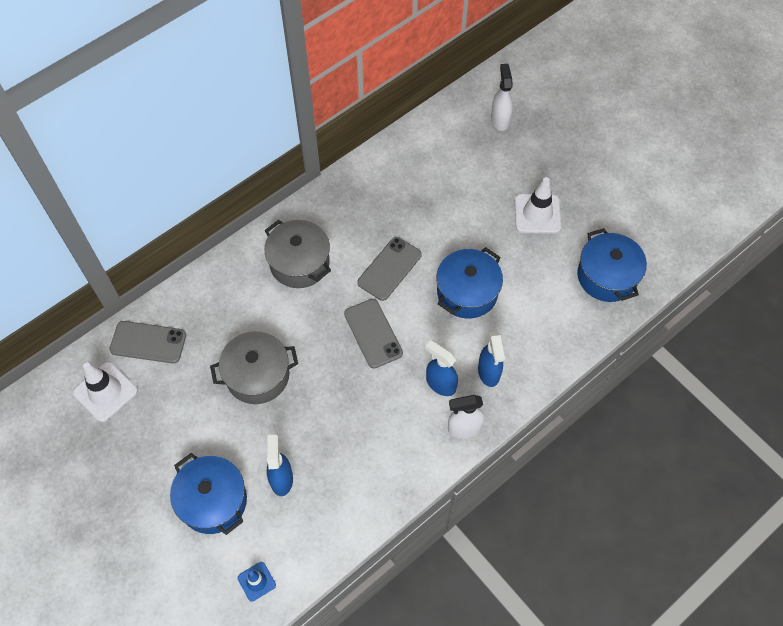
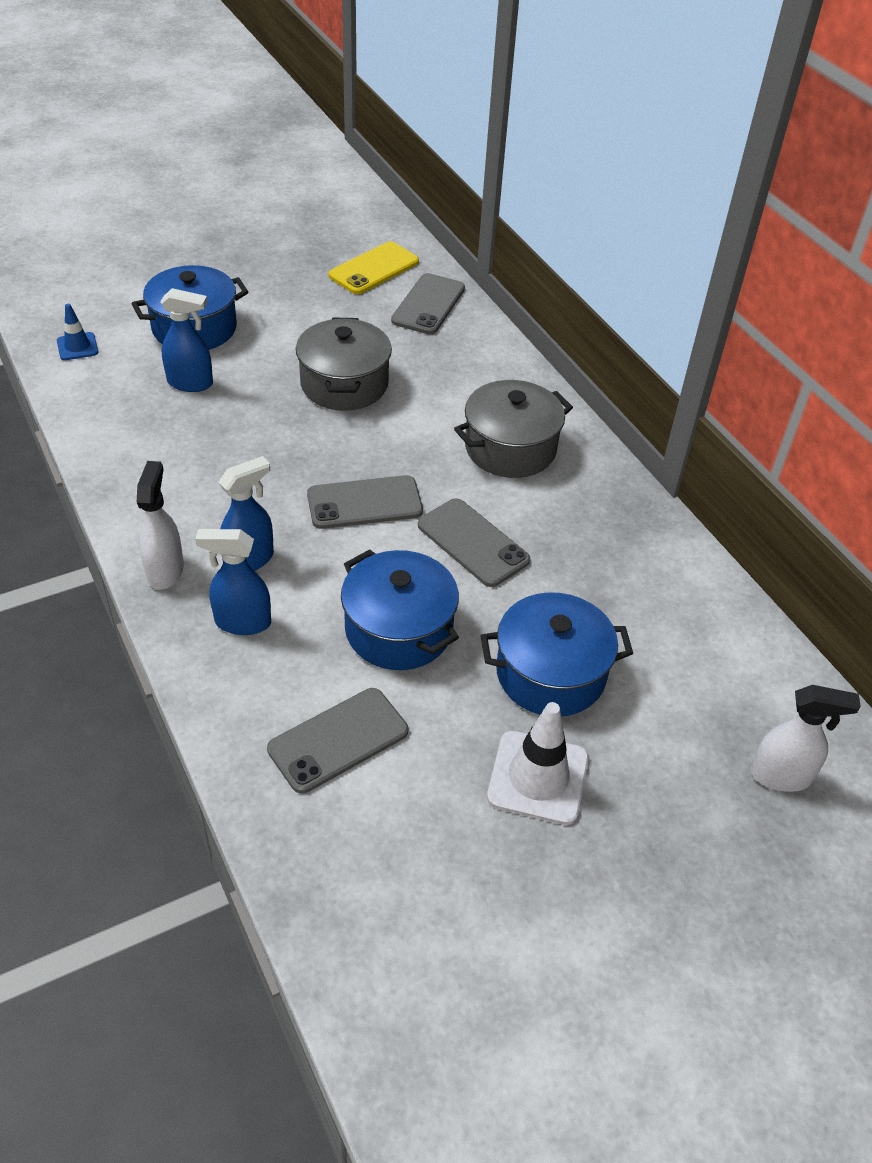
camera: 100 degrees right, 15 degrees down
white traffic cone [73,362,138,422] -> yellow phone [329,241,419,294]
blue pot [577,228,647,302] -> blue pot moved to [480,592,633,717]
none -> grey phone [267,688,408,794]

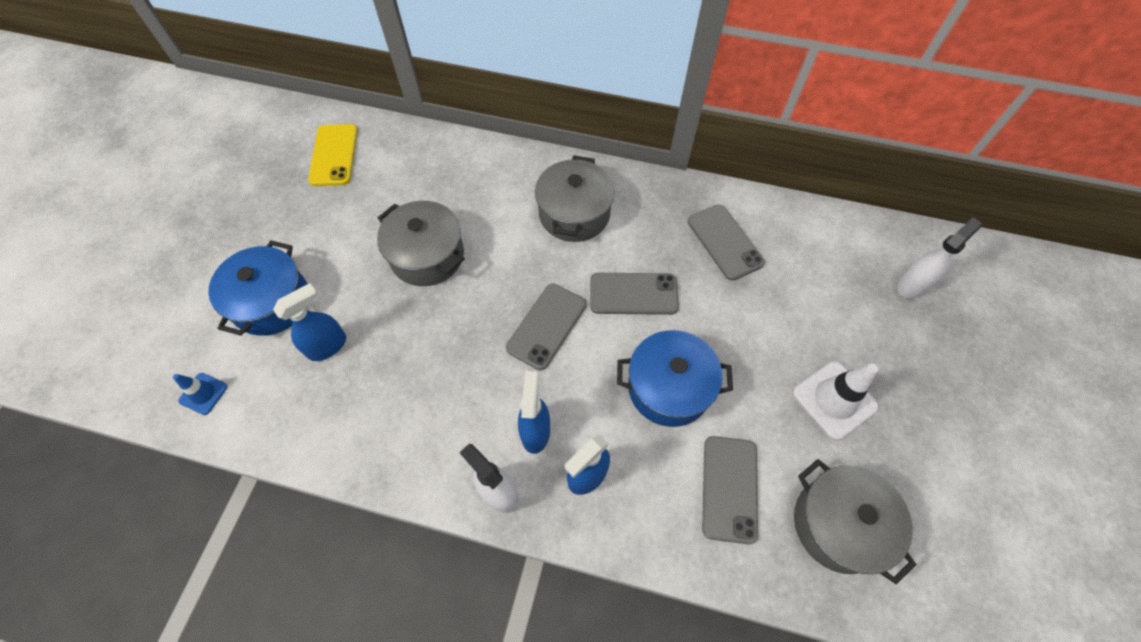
camera: 45 degrees left, 15 degrees up
grey phone [391,273,465,334] -> grey phone moved to [688,204,765,281]
blue pot [480,592,633,717] -> none
none -> grey pot [794,459,917,584]

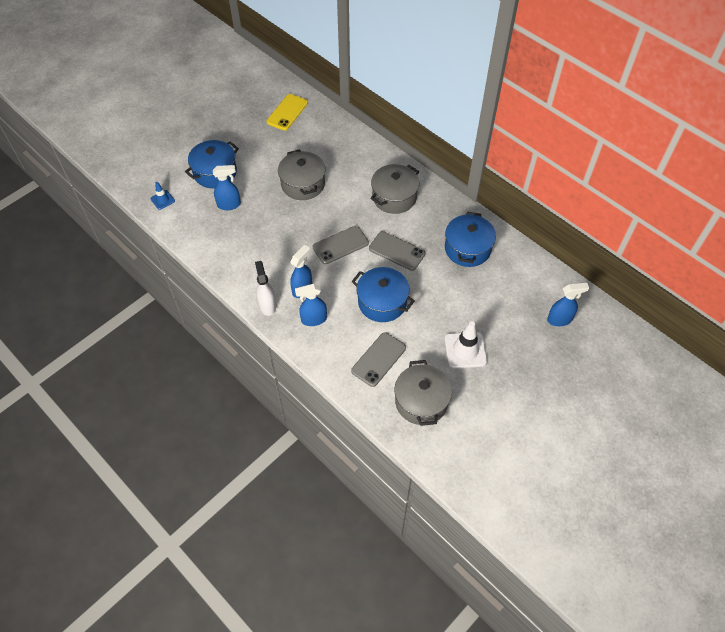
camera: 30 degrees right, 5 degrees down
grey phone [688,204,765,281] -> blue pot [445,212,496,267]
white spray bottle [897,217,982,299] -> blue spray bottle [547,283,589,326]

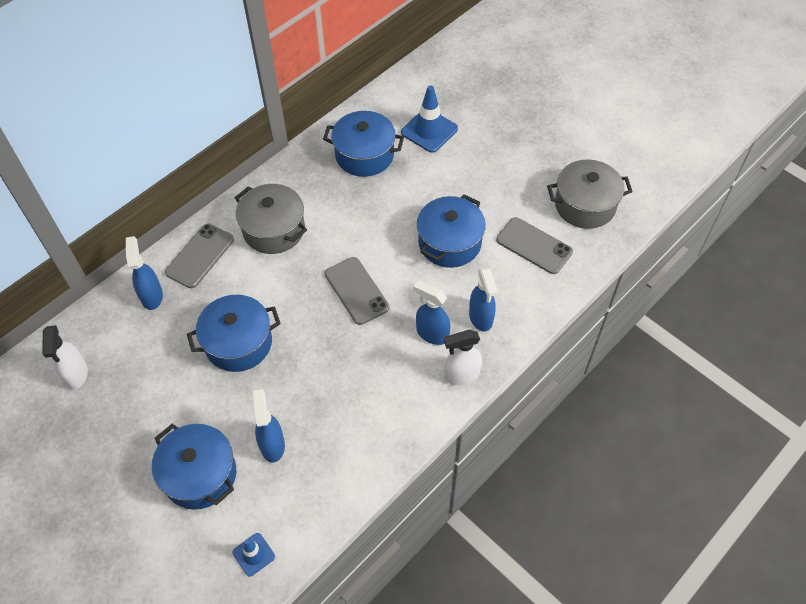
camera: 90 degrees left, 0 degrees up
yellow phone [266,94,308,131] -> white spray bottle [42,325,88,389]
grey pot [278,149,325,200] -> blue pot [187,295,281,372]
grey phone [369,231,425,271] -> grey phone moved to [165,224,234,288]
white traffic cone [445,321,487,368] -> none
blue spray bottle [547,283,589,326] -> blue spray bottle moved to [126,236,163,310]
none -> blue traffic cone [401,85,458,153]

